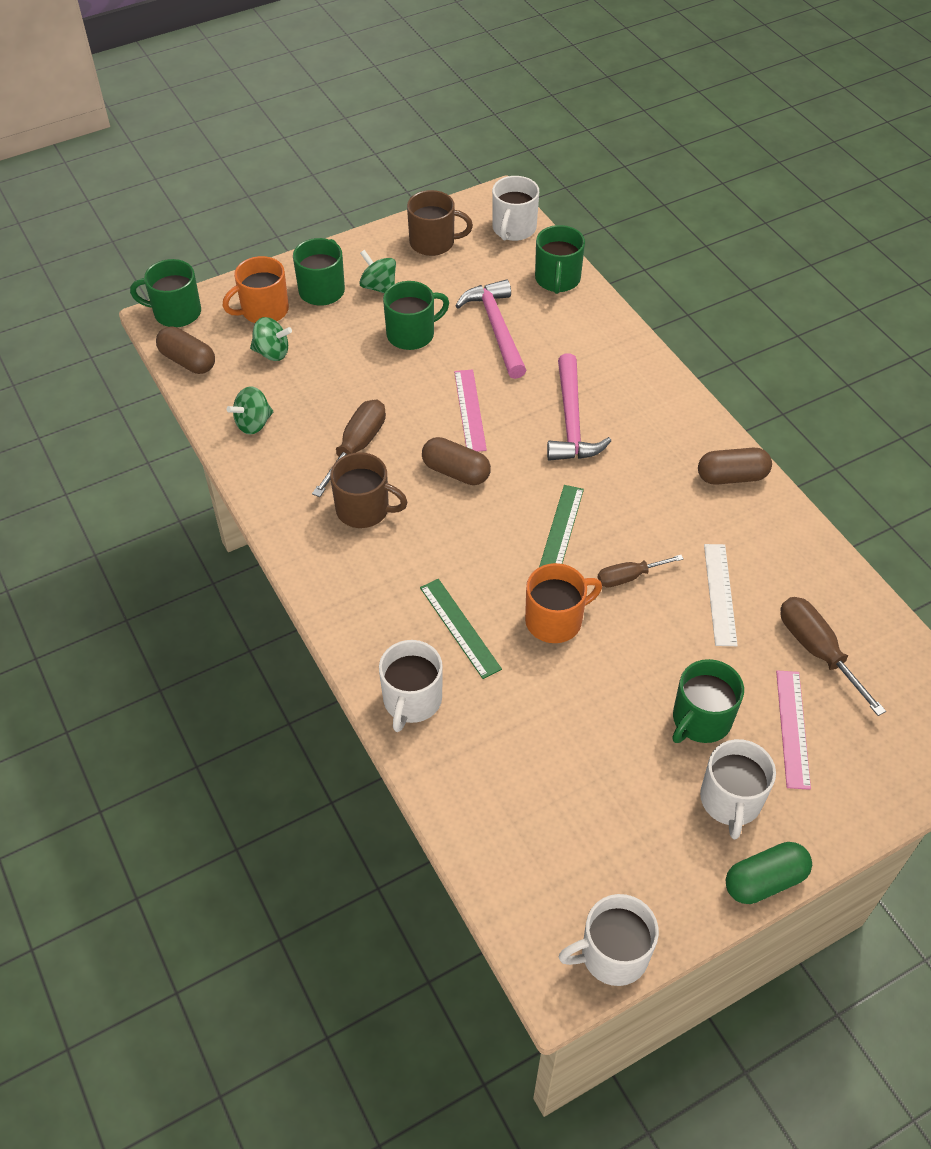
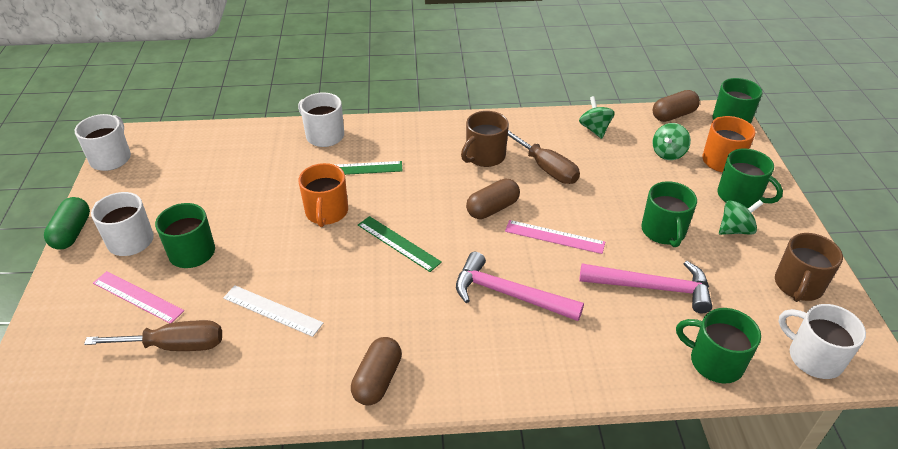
camera: 115 degrees right, 10 degrees down
brown screwdriver [597,555,683,587] -> none

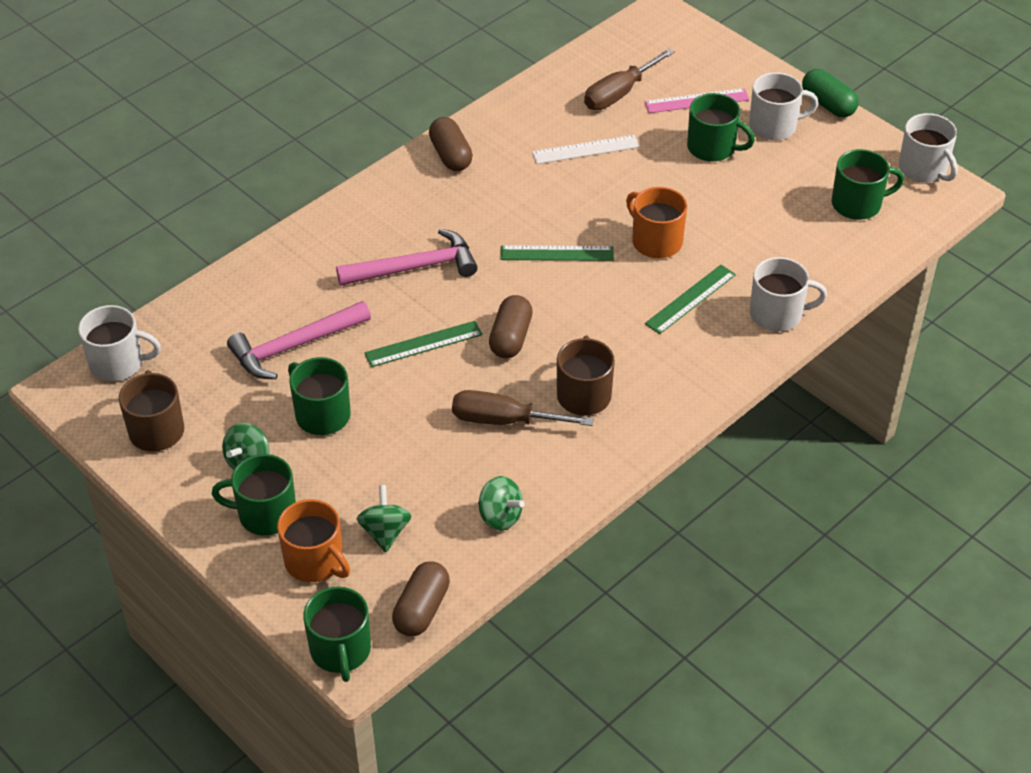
camera: 140 degrees right, 5 degrees up
pink ruler [505,220,605,254] -> green ruler [365,321,482,367]
green mug [676,308,761,383] -> green mug moved to [832,149,904,220]

